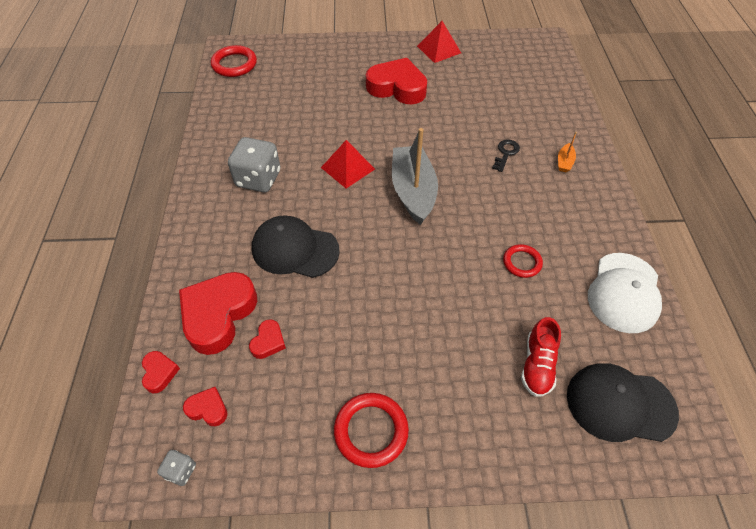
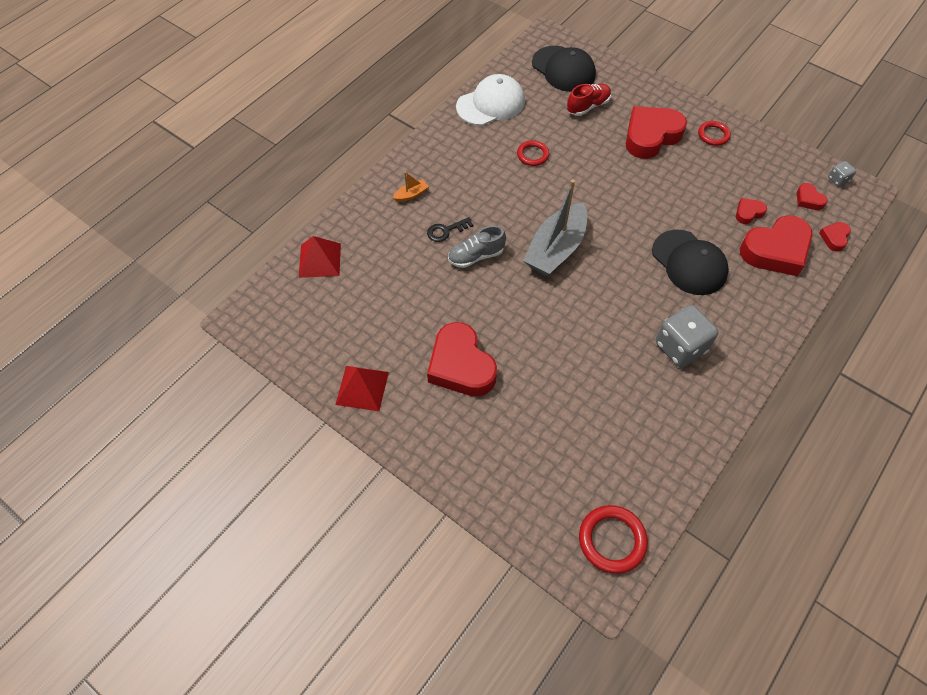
camera: 140 degrees left, 5 degrees up
red pyramid [321,140,375,189] -> red pyramid moved to [299,236,341,278]
red ring [334,393,409,468] -> red ring [698,121,731,146], size x0.64
none -> grey shoe [448,225,506,268]
none -> red heart [626,106,687,159]

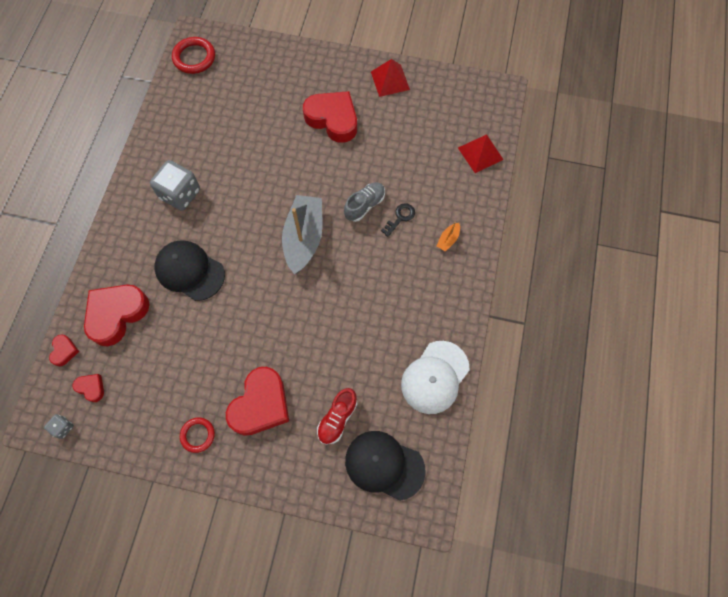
camera: 155 degrees right, 10 degrees up
red ring [517,140,549,166] -> none
red heart [736,198,767,224] -> none

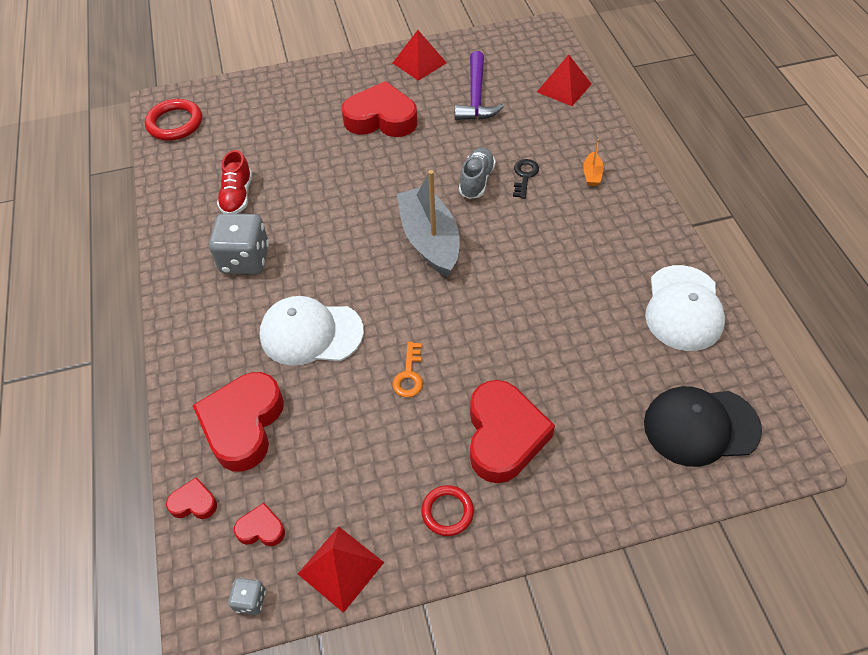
camera: 25 degrees left, 15 degrees down
red heart [49,334,79,366] -> red heart turned 60 degrees counterclockwise [166,477,217,519]
black cap [155,240,225,301] -> white cap [260,296,364,366]
red shoe [317,388,357,445] -> red shoe moved to [217,150,252,214]
none -> red pyramid [298,526,384,613]
none -> orange key [392,342,423,397]
none -> purple hammer [455,51,504,120]

